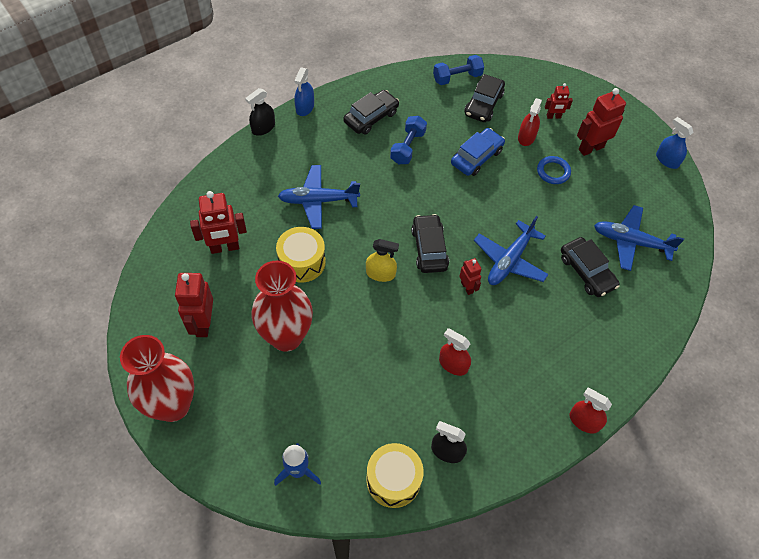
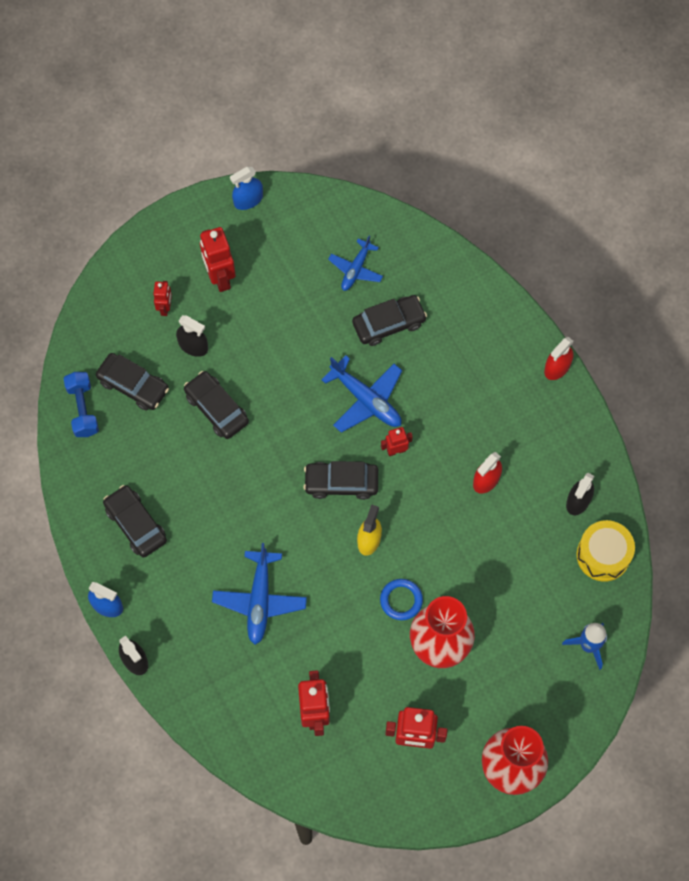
camera: 80 degrees left, 10 degrees up
yellow drum [276,227,326,282] -> none
blue dumbbell [390,116,427,164] -> none
blue car [451,128,505,176] -> black car [184,371,249,439]
red spray bottle [518,98,542,146] -> black spray bottle [176,315,208,357]
blue ring [537,156,571,184] -> blue ring moved to [380,579,423,620]
blue plane [594,205,684,271] -> blue plane [328,235,383,291], size x0.66

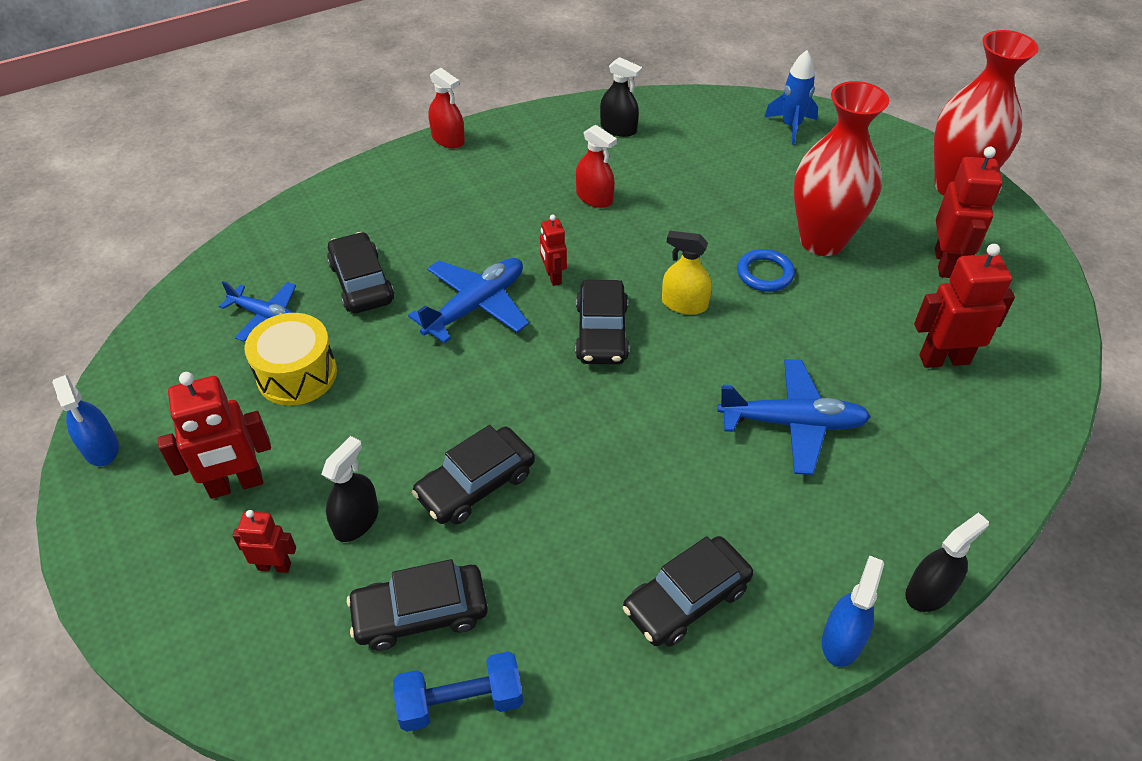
camera: 90 degrees left, 20 degrees down
black car [96,353,169,410] -> black car turned 135 degrees counterclockwise [347,559,488,651]
yellow drum [576,520,635,582] -> yellow drum moved to [245,313,337,406]

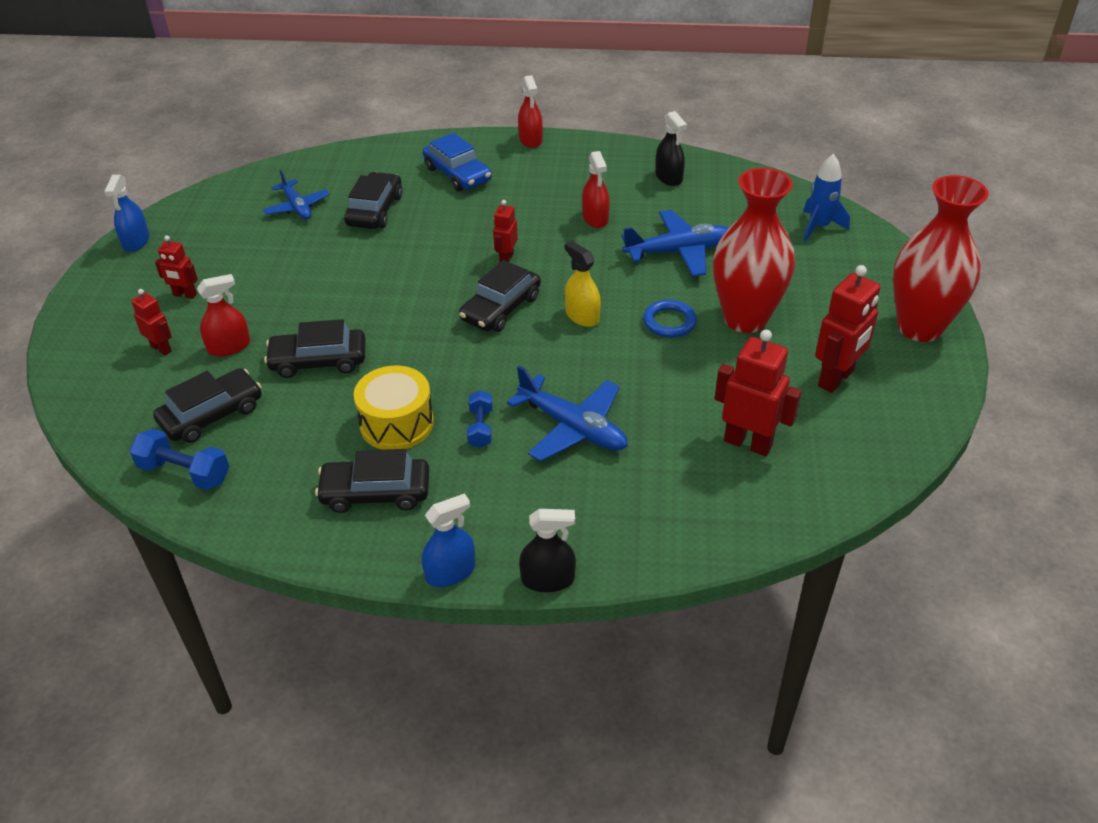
camera: 35 degrees right, 5 degrees down
red robot [158,372,271,499] -> red robot [155,236,198,299], size x0.56
yellow drum [245,313,337,406] -> yellow drum moved to [354,366,434,450]
black spray bottle [322,436,379,542] -> red spray bottle [197,274,250,357]
black car [347,559,488,651] -> black car turned 120 degrees clockwise [153,368,262,443]
blue plane [408,258,529,343] -> blue plane moved to [622,210,729,277]
none -> blue car [423,133,492,191]
none -> blue dumbbell [467,390,493,448]

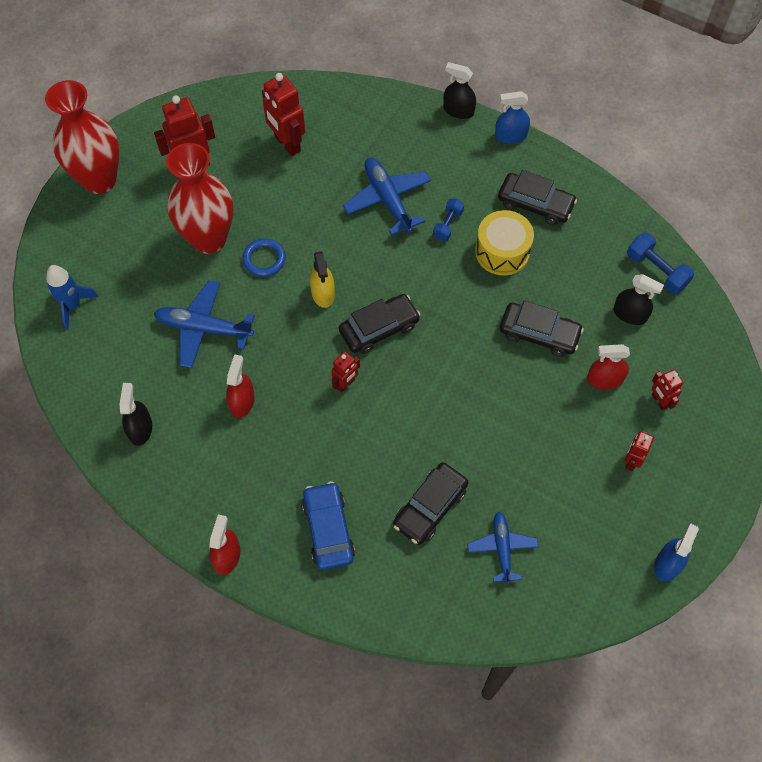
camera: 155 degrees left, 20 degrees up
black car [153,368,262,443] -> black spray bottle [613,274,664,325]
red robot [155,236,198,299] -> red robot turned 105 degrees counterclockwise [625,431,654,471]

